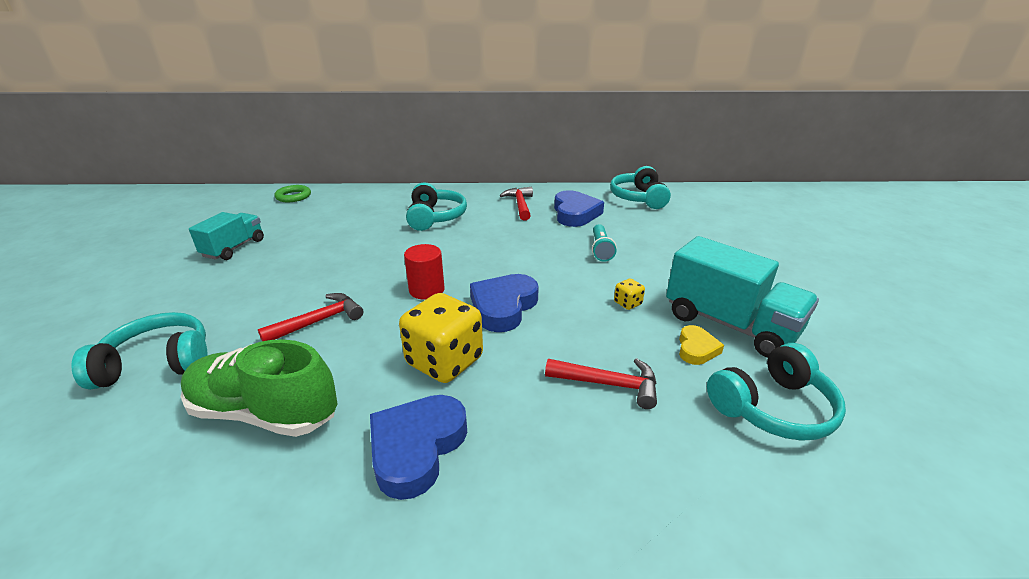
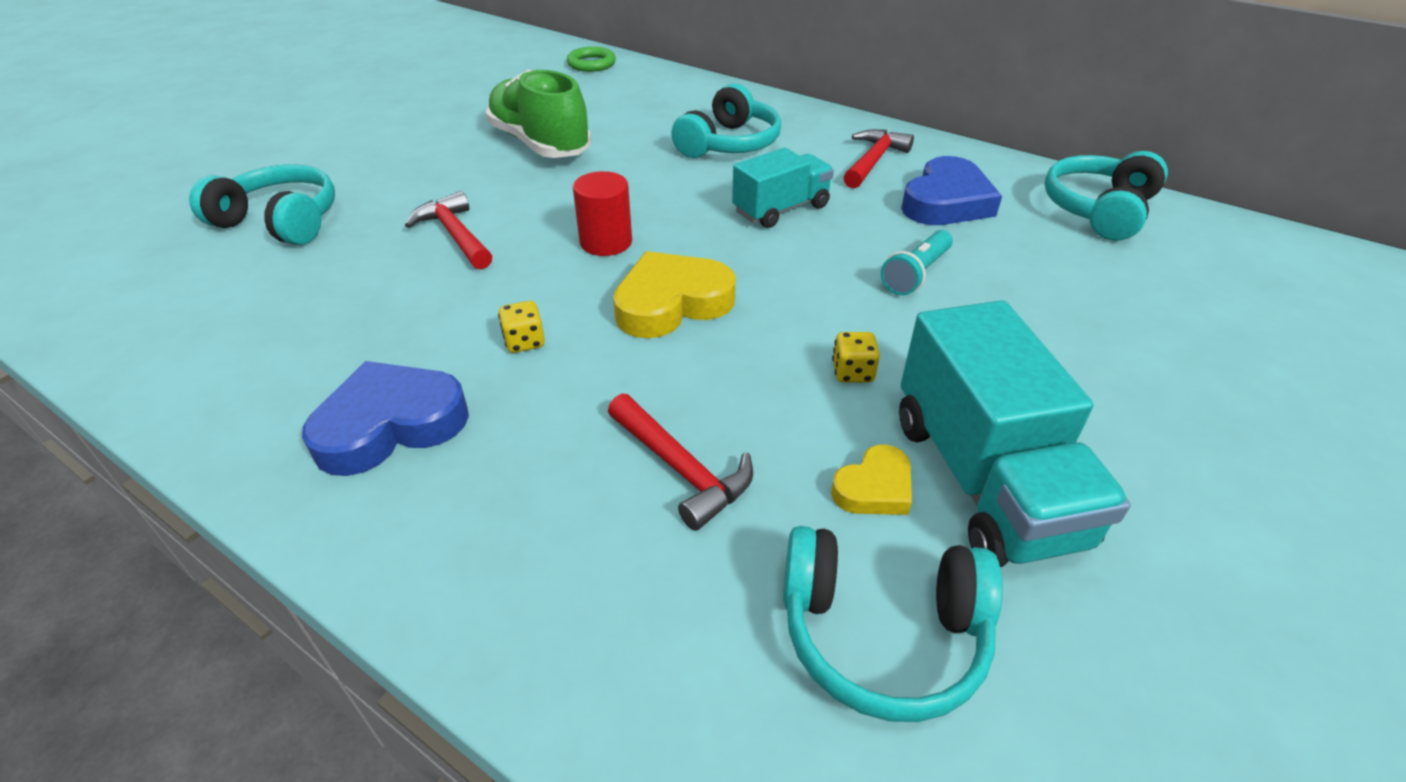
camera: 35 degrees right, 10 degrees up
green shoe [181,339,338,437] -> green shoe moved to [485,70,591,158]
turquoise truck [189,212,264,260] -> turquoise truck moved to [732,148,834,228]
red hammer [258,293,363,341] -> red hammer turned 120 degrees counterclockwise [405,191,492,270]
yellow dice [399,293,483,383] -> yellow dice [498,301,545,353], size x0.43
blue heart [470,274,539,332] -> yellow heart [613,251,736,338]

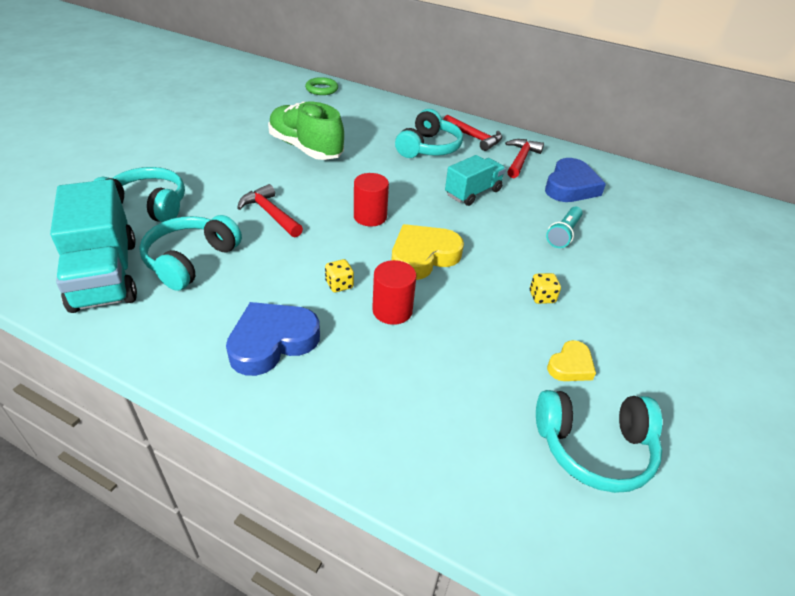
camera: 10 degrees left, 0 degrees up
red hammer [608,394,753,531] -> red hammer moved to [443,115,502,151]
turquoise truck [899,300,1131,567] -> turquoise truck moved to [50,179,137,313]
turquoise headphones [1044,151,1168,241] -> turquoise headphones moved to [139,215,242,291]
none -> red cylinder [372,260,417,325]

